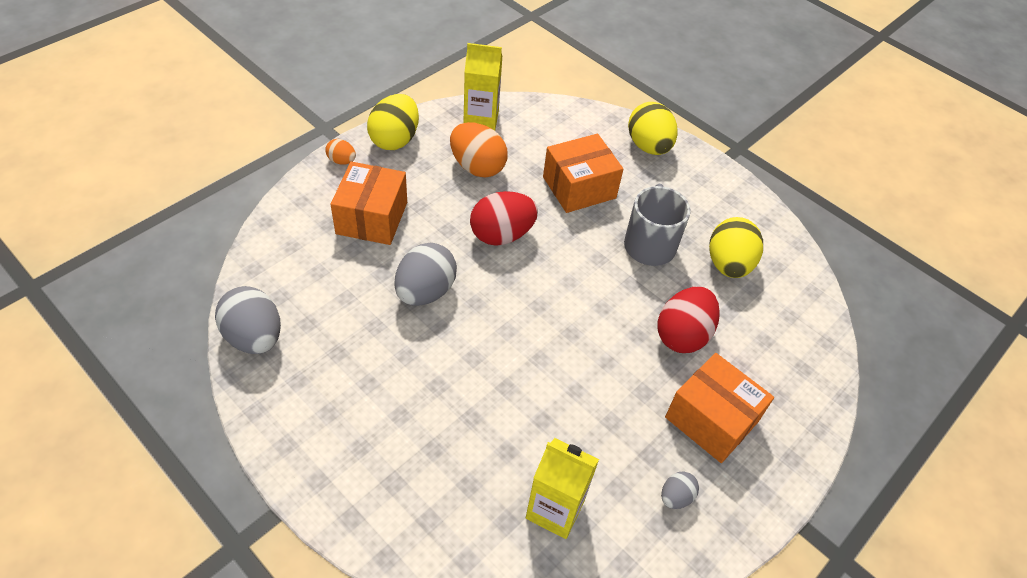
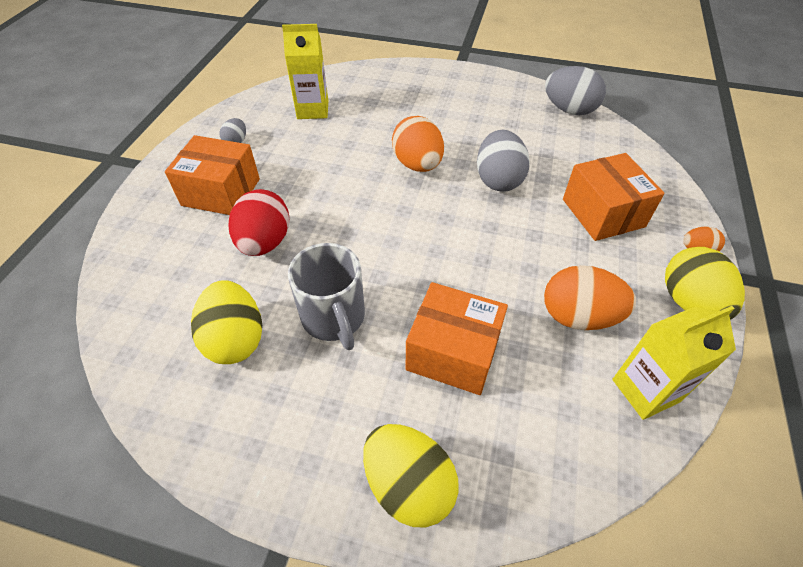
camera: 155 degrees right, 0 degrees up
red egg [470,191,538,246] -> none
orange box [543,134,623,213] -> orange box turned 75 degrees clockwise [406,282,508,395]
none -> orange egg [392,116,444,172]

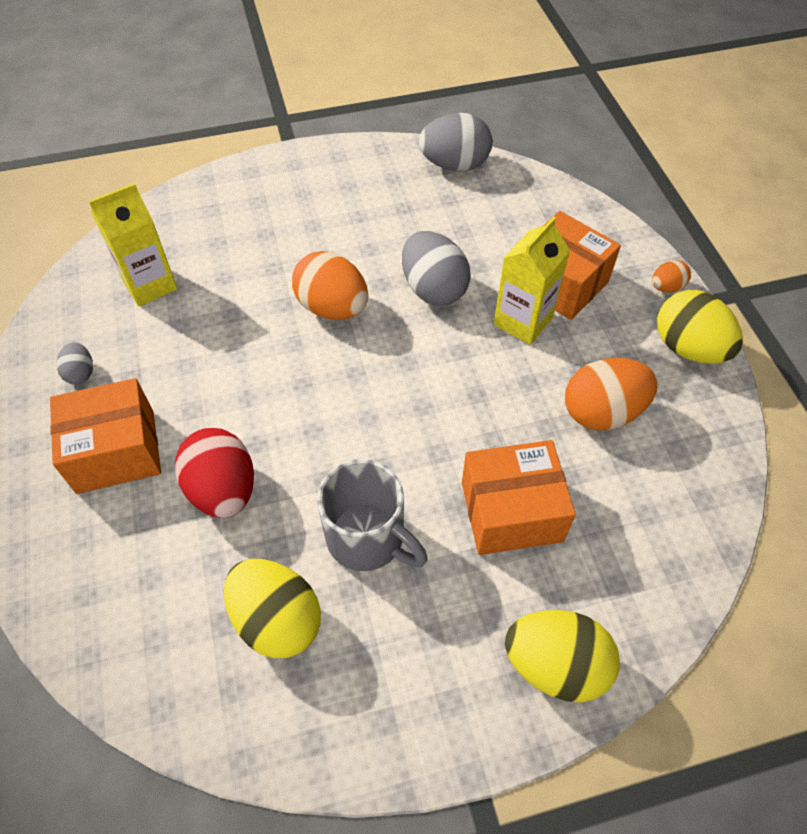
camera: 30 degrees left, 5 degrees up
yellow carton [612,306,736,420] -> yellow carton moved to [494,217,570,345]

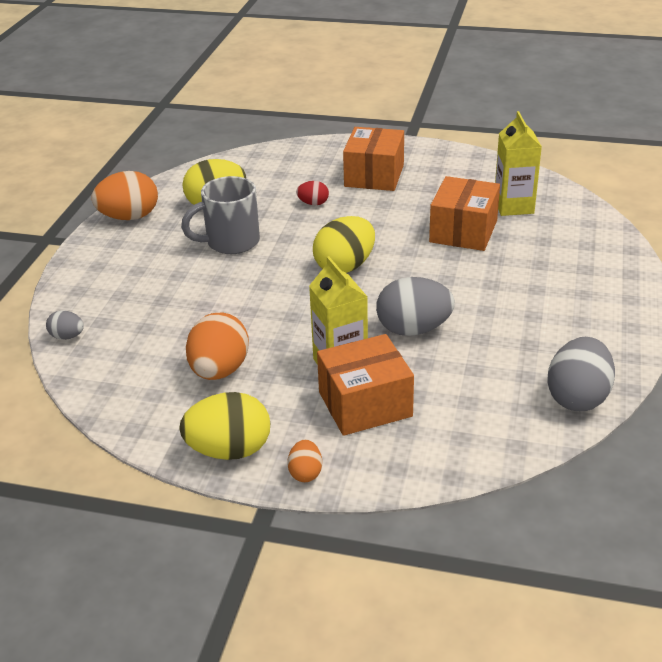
camera: 120 degrees right, 20 degrees down
grey egg [56,342,93,384] -> grey egg moved to [46,310,84,340]
red egg [175,428,254,518] -> red egg [296,181,329,205], size x0.51
orange egg [292,251,368,320] -> orange egg moved to [92,171,158,220]
orange box [462,440,576,555] -> orange box moved to [429,176,500,251]
yellow egg [505,610,620,702] -> yellow egg moved to [313,216,375,273]

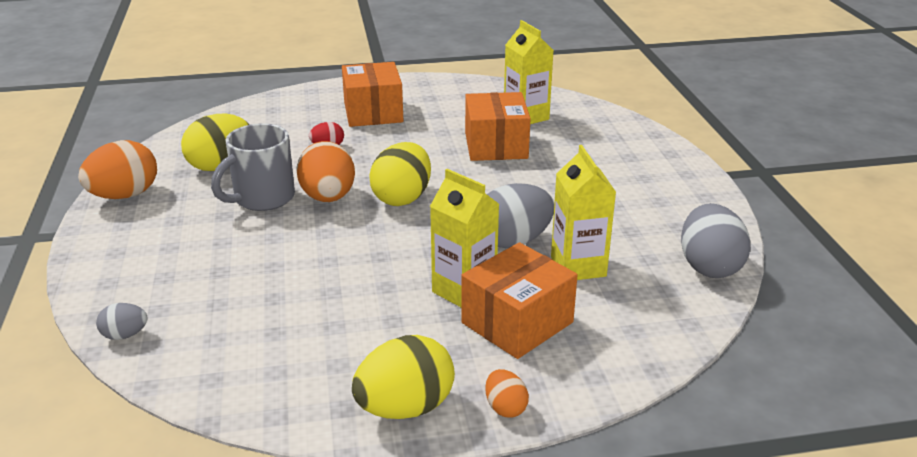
camera: 25 degrees left, 5 degrees down
orange egg [186,313,249,380] -> orange egg moved to [296,141,355,202]
none -> yellow carton [551,145,616,280]

